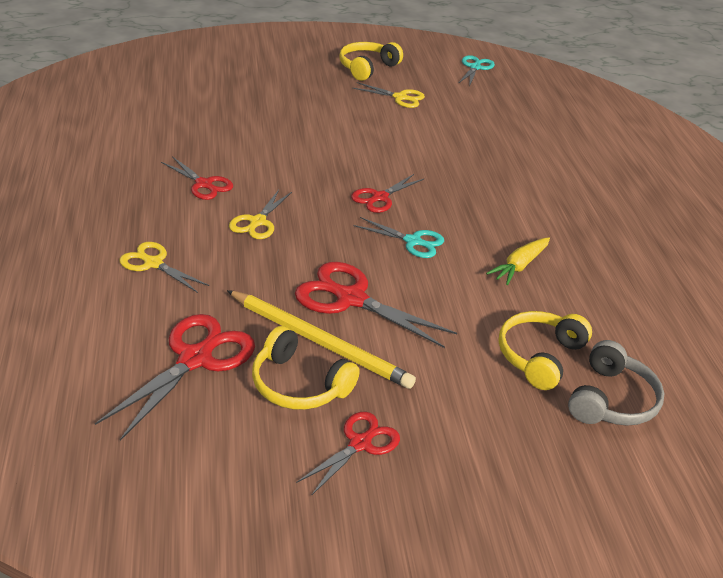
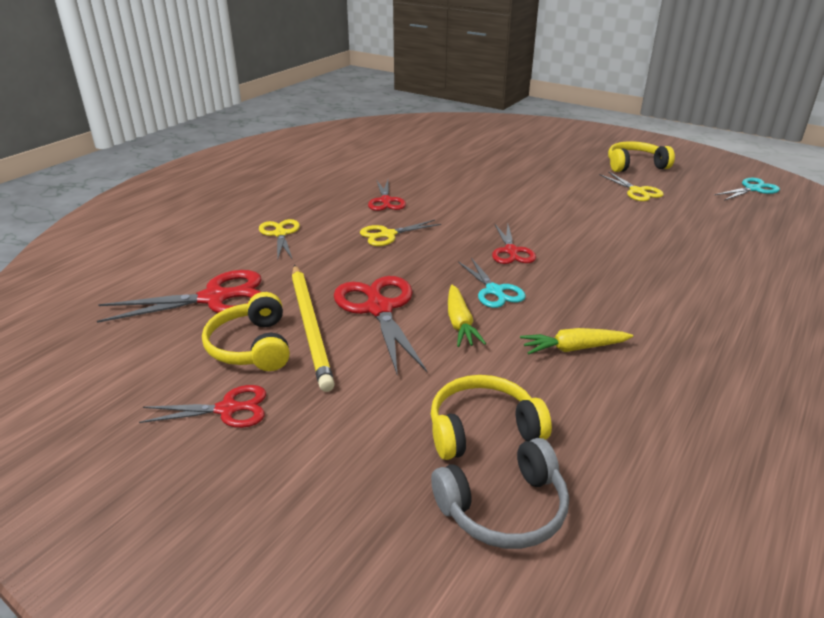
camera: 45 degrees right, 5 degrees down
red scissors [351,174,424,213] -> red scissors turned 90 degrees counterclockwise [492,224,536,264]
none -> yellow carrot [448,285,486,347]

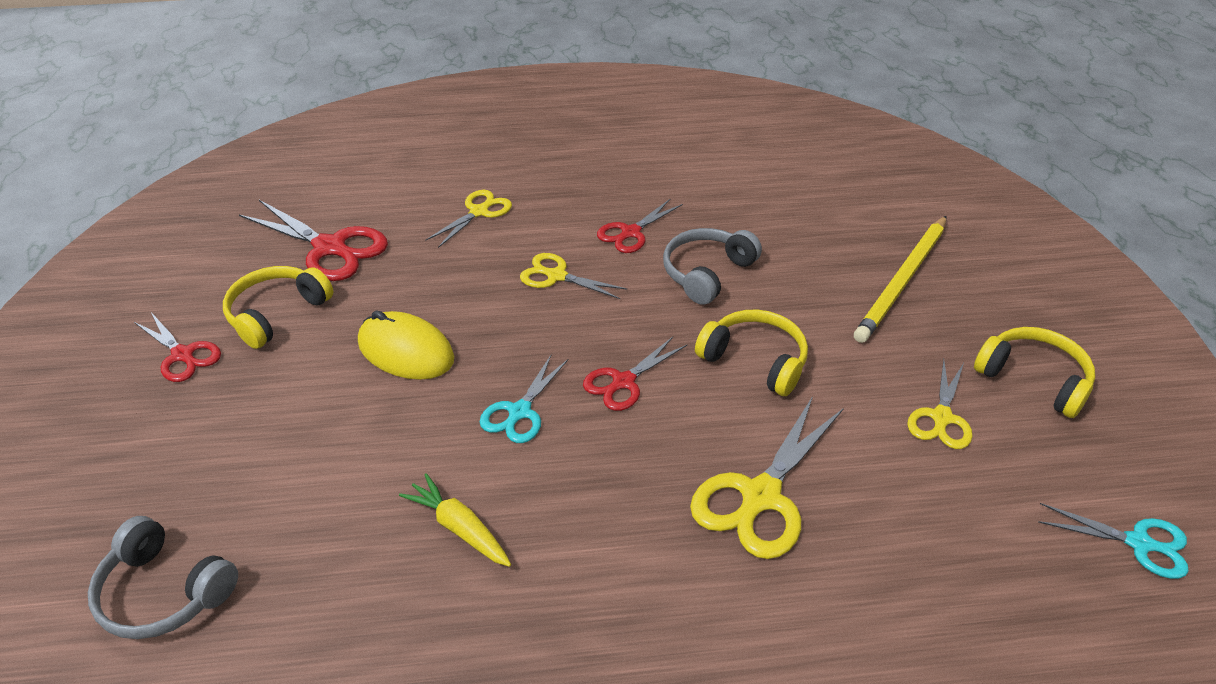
camera: 50 degrees right, 10 degrees up
yellow pencil [292,265,335,392] -> yellow pencil moved to [854,216,947,343]
red scissors [334,276,427,376] -> yellow mouse [358,310,454,380]
yellow headphones [431,375,552,460] -> yellow headphones moved to [695,310,808,396]
yellow carrot [448,285,486,347] -> none
none -> grey headphones [663,228,762,305]
none -> yellow scissors [690,396,844,559]

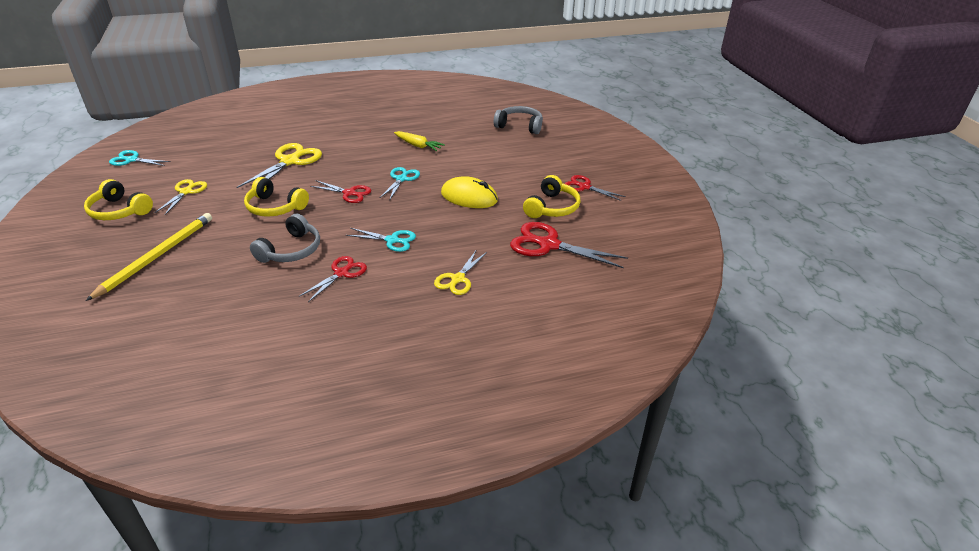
camera: 170 degrees right, 5 degrees down
yellow scissors [520,253,628,299] -> turquoise scissors [346,228,416,252]
red scissors [583,337,687,411] -> red scissors turned 75 degrees clockwise [310,181,371,203]

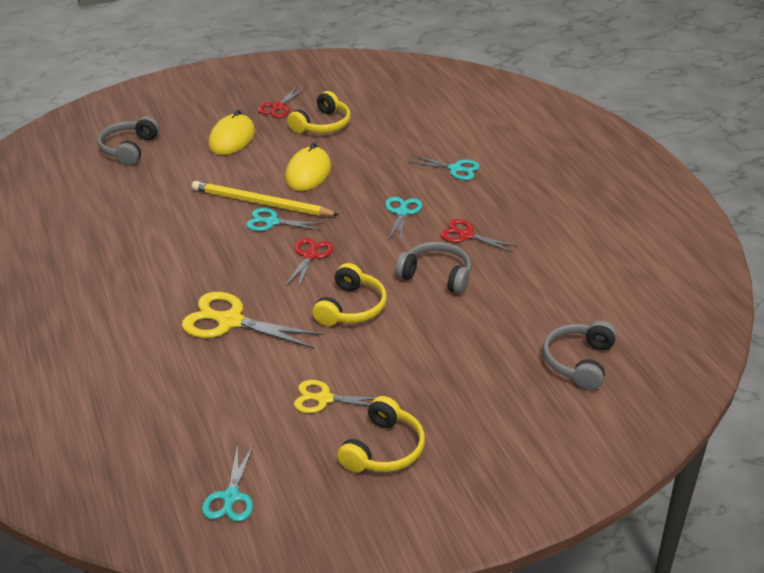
camera: 95 degrees left, 0 degrees up
yellow pencil [86,213,212,301] -> yellow pencil moved to [192,181,339,216]
yellow carrot [394,131,445,151] -> none
yellow scissors [434,249,487,295] -> turquoise scissors [408,155,480,180]
red scissors [510,222,628,268] -> none
yellow headphones [523,175,580,218] -> yellow headphones turned 105 degrees clockwise [287,91,351,133]
none -> yellow mouse [208,110,255,155]
none -> grey headphones [543,320,617,390]

